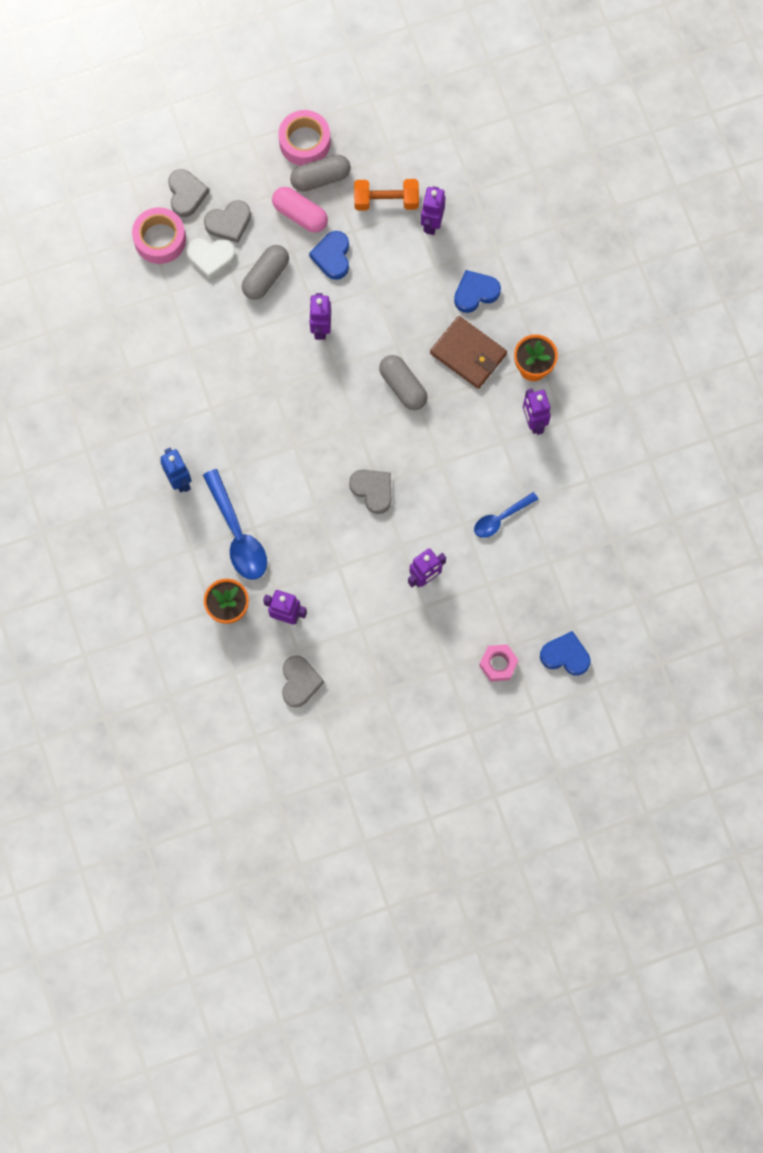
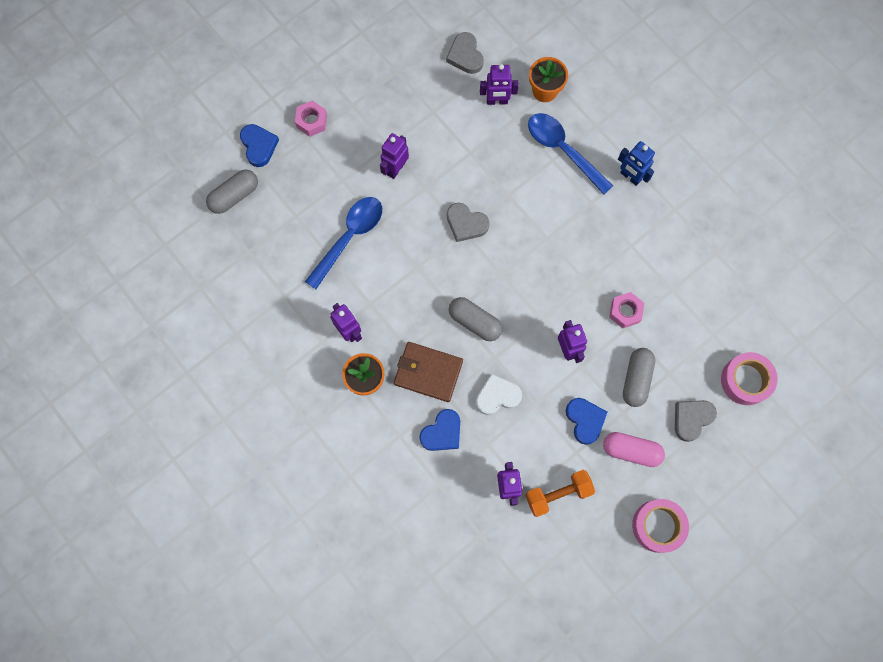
camera: 160 degrees right, 0 degrees up
grey heart [168,169,209,217] -> none
white heart [186,238,236,279] -> white heart moved to [476,374,522,415]
grey capsule [290,154,351,192] -> grey capsule moved to [206,170,258,214]
blue spoon [474,492,538,538] -> blue spoon [305,197,382,289], size x1.67
blue heart [540,631,591,676] -> blue heart turned 105 degrees counterclockwise [240,124,279,167]
none -> pink nut [609,292,644,328]

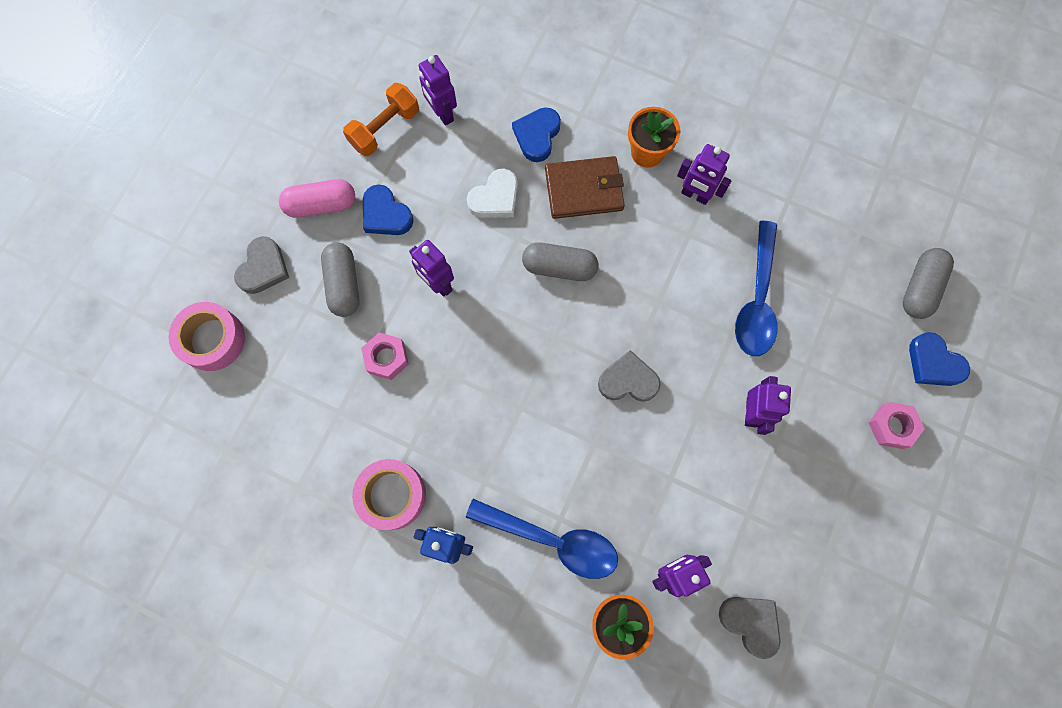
camera: 155 degrees right, 0 degrees up
pink tape [632,499,689,553] -> pink tape moved to [352,459,426,530]

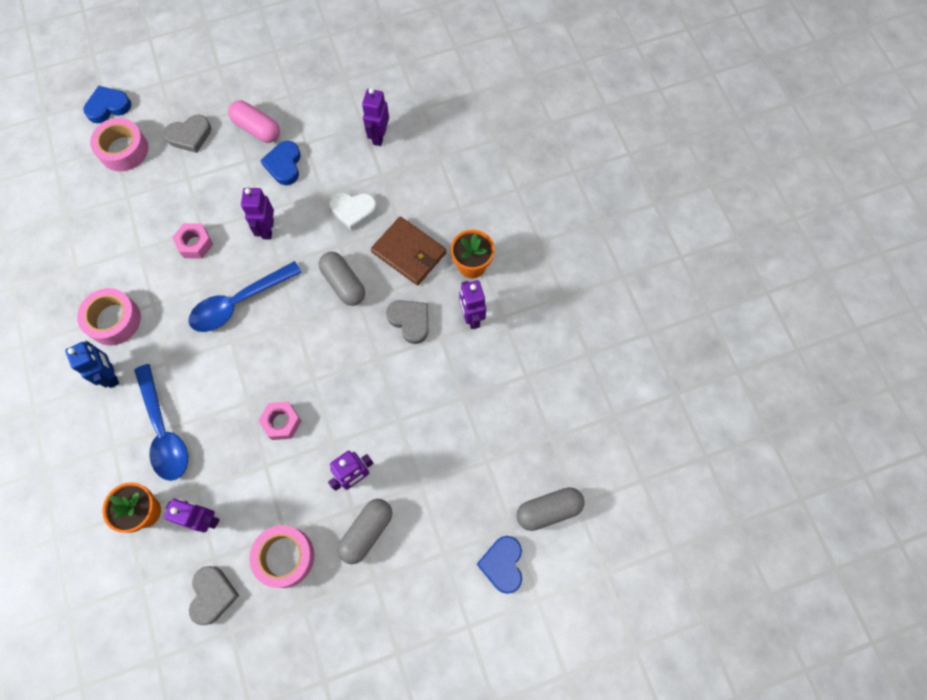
camera: 45 degrees right, 5 degrees down
grey capsule [321,242,360,317] -> grey capsule moved to [338,499,392,564]
orange dumbbell [343,83,419,156] -> none
blue heart [512,107,561,162] -> blue heart moved to [83,86,131,123]
grey heart [598,350,661,402] -> grey heart moved to [386,300,428,344]
blue spoon [735,221,777,356] -> blue spoon moved to [188,261,302,332]
pink nut [868,402,925,449] -> pink nut moved to [258,402,301,440]
none -> pink tape [249,525,314,588]

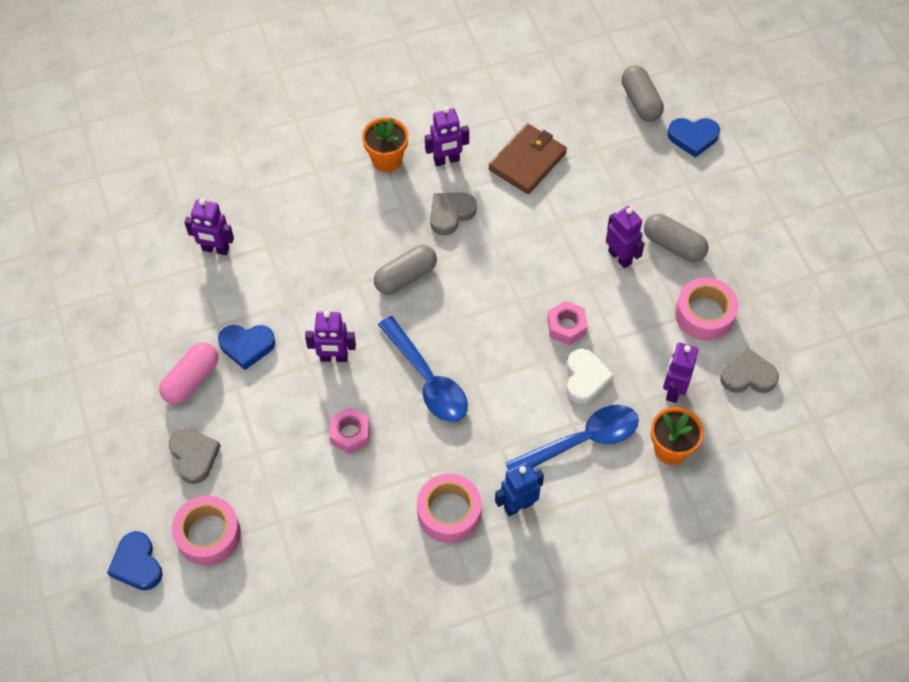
camera: 90 degrees left, 10 degrees down
white heart [329,192,377,231] -> white heart moved to [567,349,614,404]
brown wallet [371,216,446,285] -> brown wallet moved to [489,123,567,194]

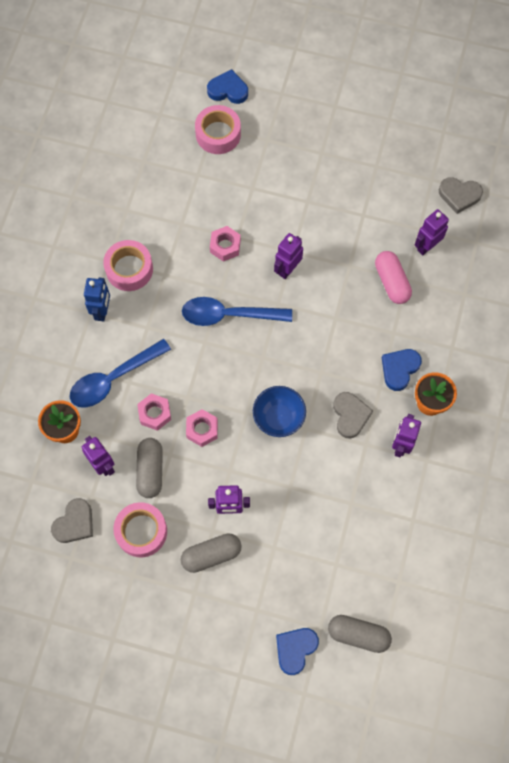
camera: 125 degrees right, 10 degrees up
pink capsule [159,342,218,404] -> pink capsule moved to [375,251,412,304]
grey heart [168,428,221,484] -> grey heart moved to [439,177,483,214]
blue heart [218,325,275,370] -> blue heart moved to [382,349,422,391]
grey capsule [374,245,437,295] -> grey capsule moved to [136,438,163,498]
brown wallet [489,123,567,194] -> none
blue spoon [505,405,639,470] -> blue spoon turned 45 degrees clockwise [70,339,171,407]
white heart [567,349,614,404] -> pink nut [137,393,171,431]
none -> blue bowl [253,386,306,437]

